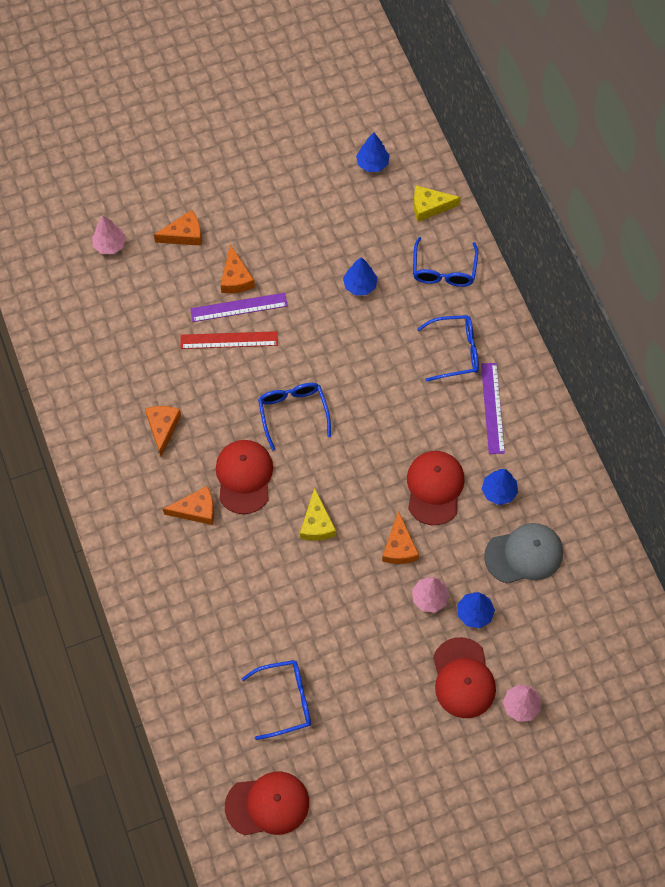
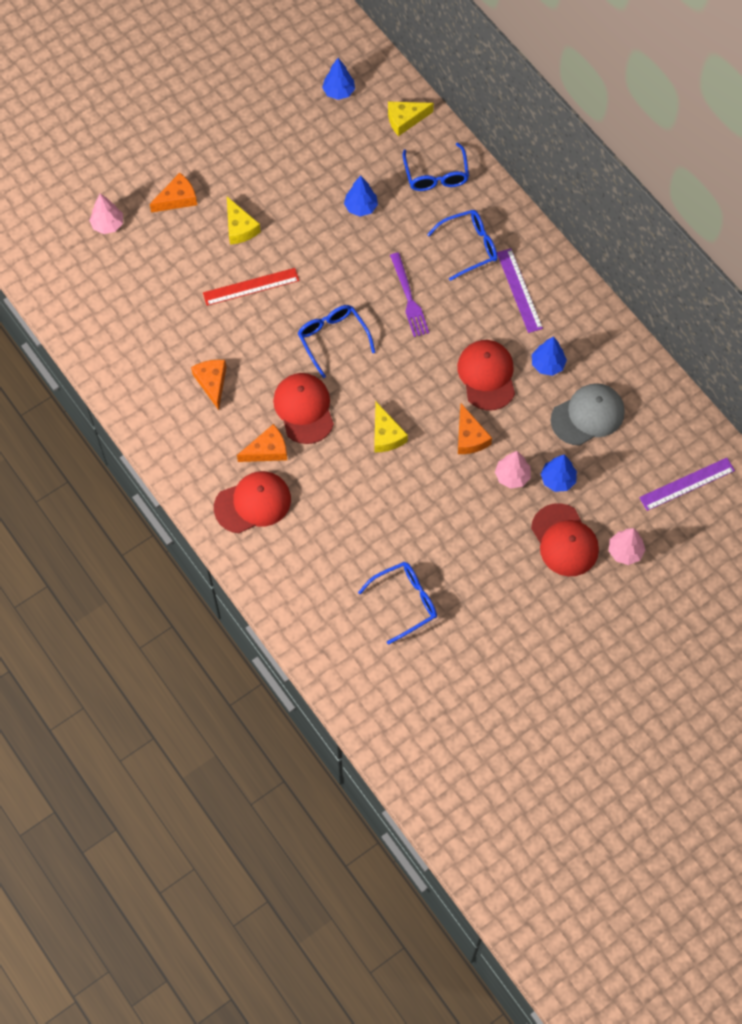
camera: 15 degrees left, 0 degrees up
purple ruler [190,293,288,322] -> purple ruler moved to [639,458,735,511]
orange cheese [220,244,255,293] -> yellow cheese [227,197,261,245]
red cap [225,771,309,835] -> red cap moved to [214,471,291,533]
none -> purple fork [390,253,429,337]

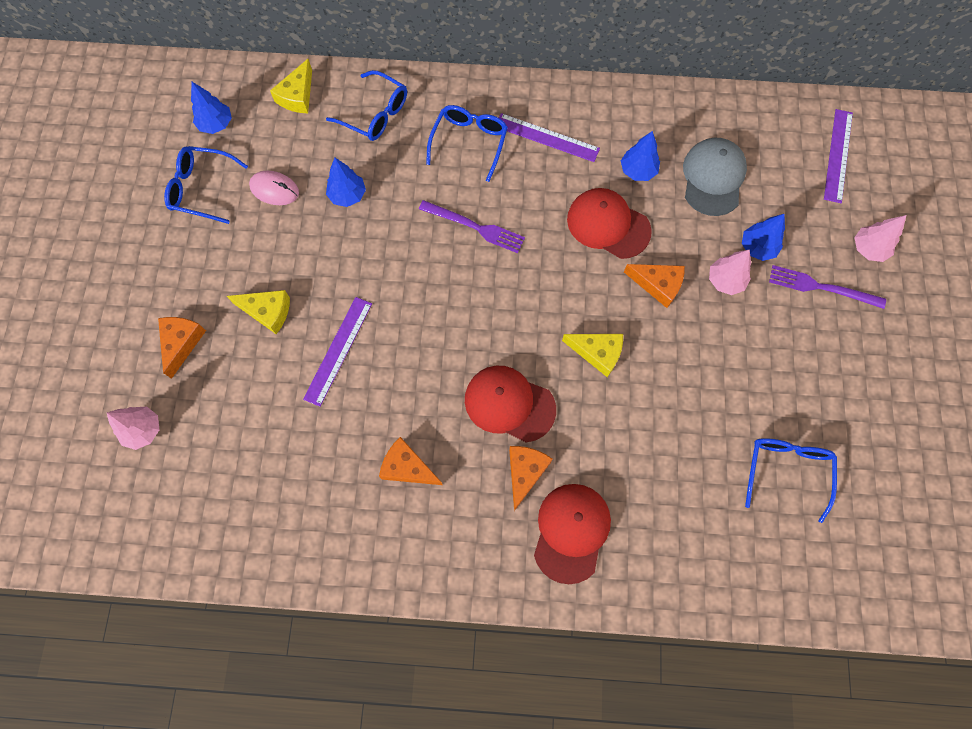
camera: 50 degrees left, 5 degrees up
red ruler [203,268,299,306] -> purple ruler [303,297,372,407]
blue glasses [297,305,375,378] -> blue glasses moved to [164,146,248,224]
red cap [531,503,599,576] -> purple fork [769,265,886,309]
none -> pink mouse [249,170,299,205]

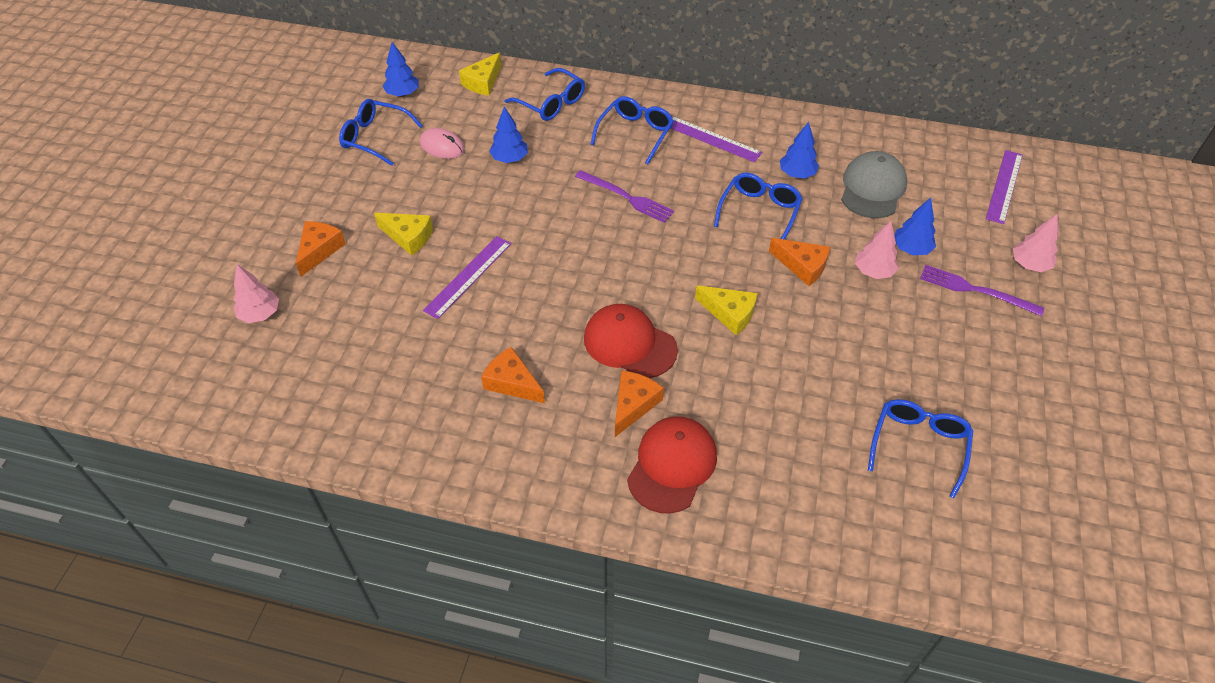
camera: 10 degrees right, 20 degrees down
red cap [567,188,652,259] -> blue glasses [714,173,803,240]

